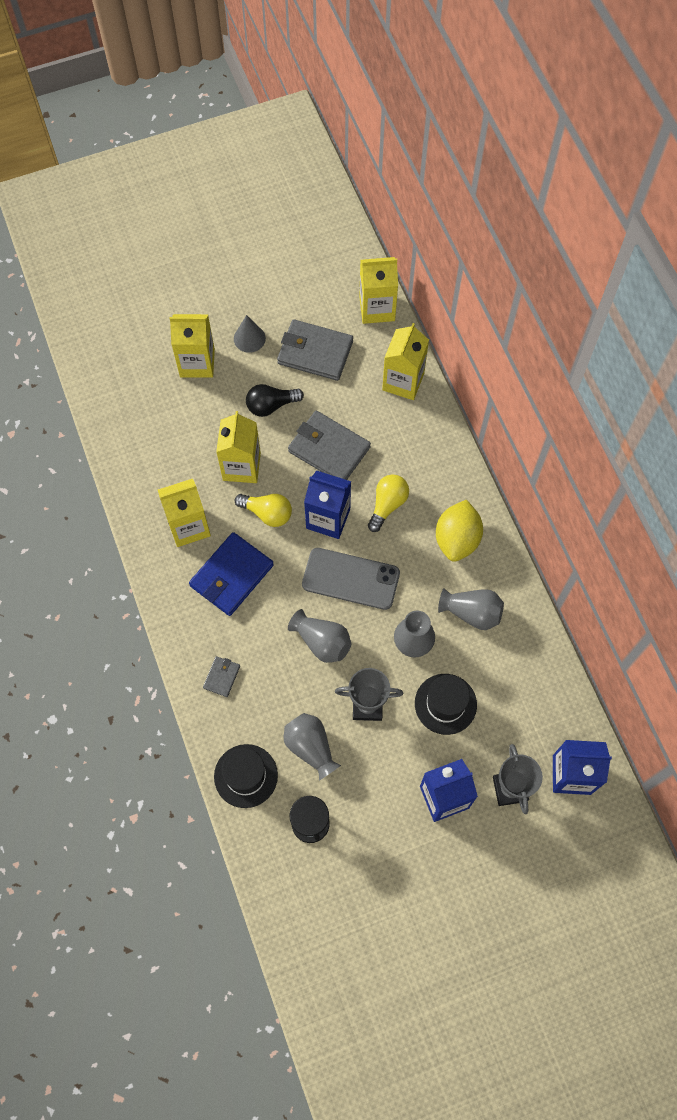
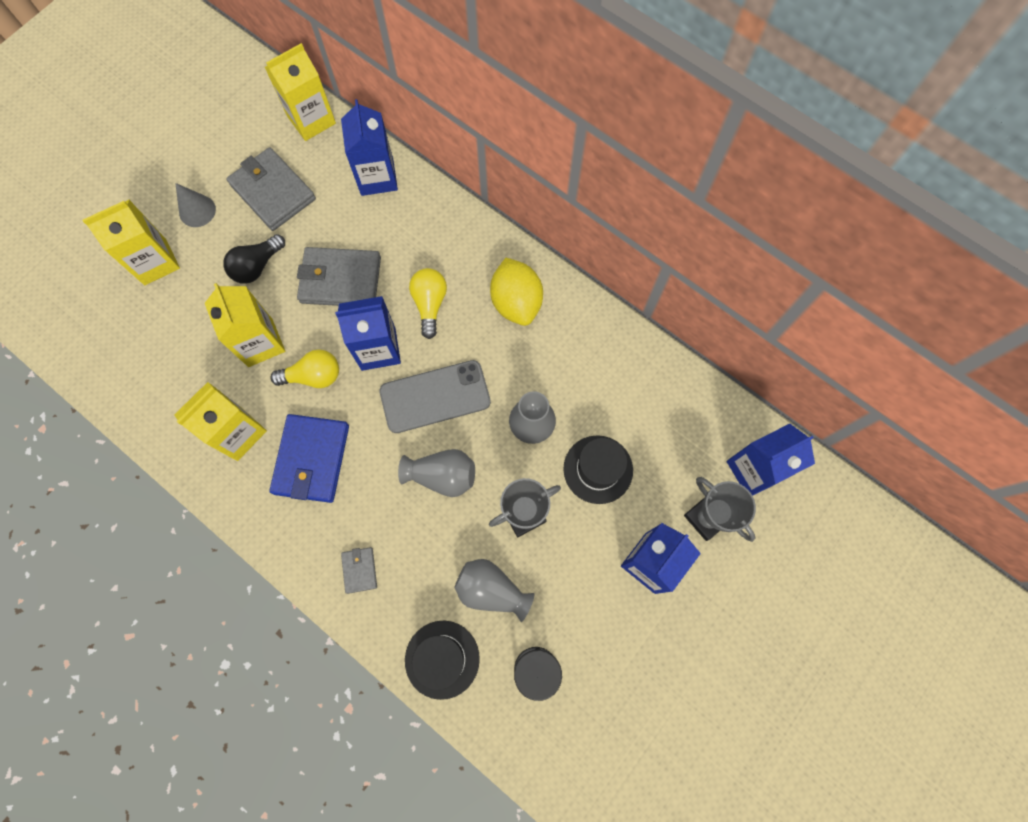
camera: 30 degrees left, 5 degrees up
grey wallet [277,319,353,381] -> grey wallet turned 60 degrees clockwise [226,147,316,231]
yellow carton [382,323,429,400] -> blue carton [341,99,398,196]
grey vase [438,588,504,630] -> none

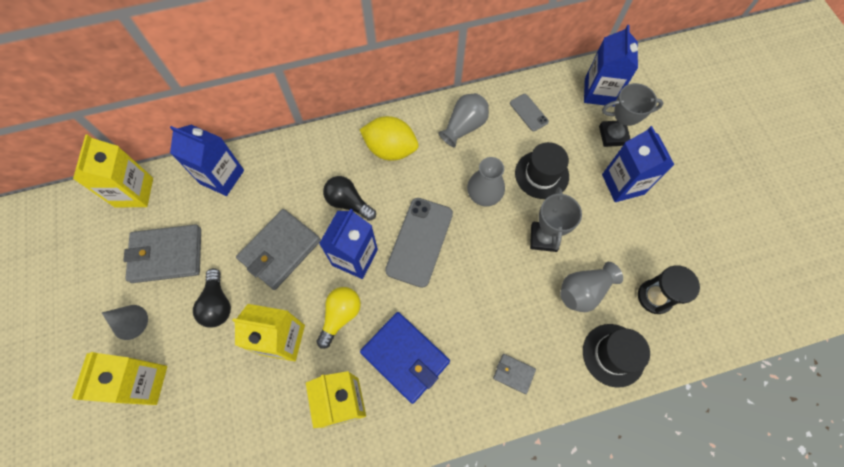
camera: 55 degrees left, 5 degrees down
grey vase [398,449,475,497] -> grey vase moved to [439,93,489,147]
yellow light bulb [409,268,447,339] -> black light bulb [323,176,376,221]
none -> grey phone [510,94,549,131]

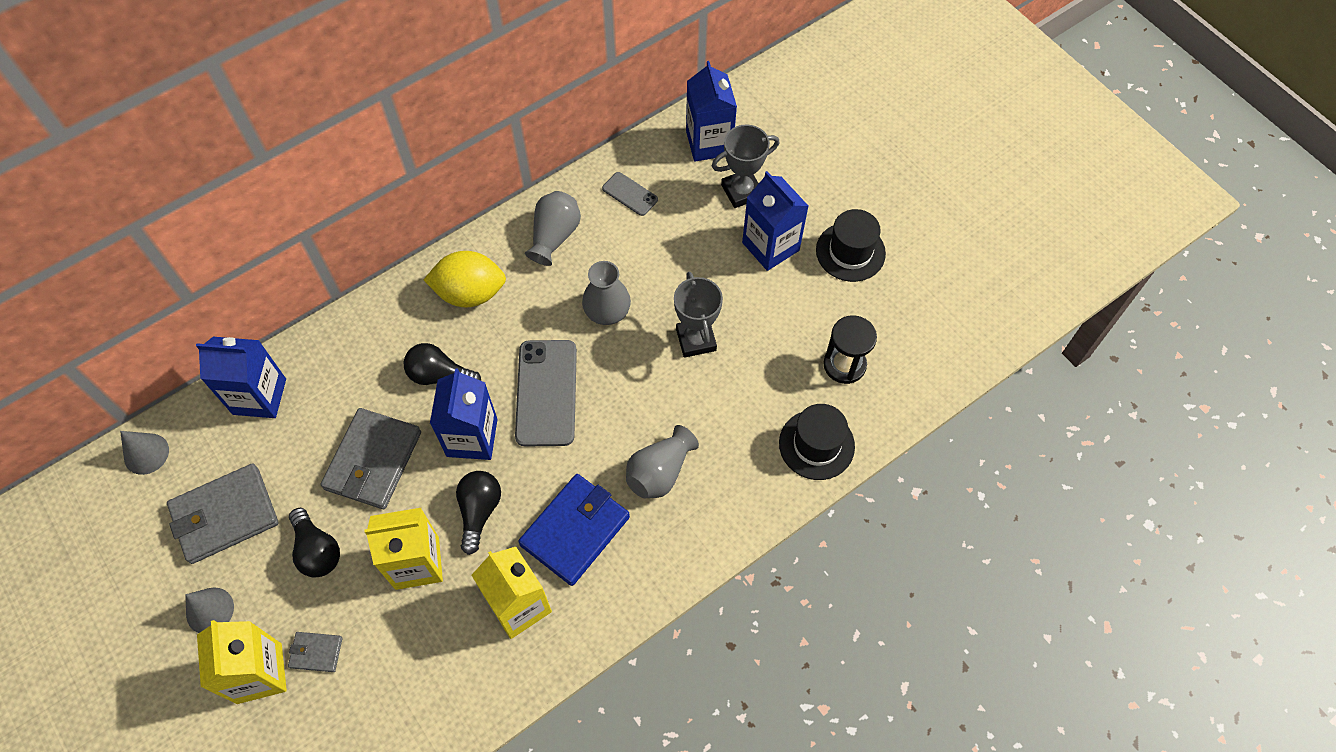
camera: 20 degrees left, 5 degrees down
yellow carton [73,134,153,207] -> grey cone [120,431,169,475]
yellow light bulb [316,287,361,349] -> black light bulb [456,471,501,555]
blue wallet [360,312,450,404] -> blue wallet turned 75 degrees counterclockwise [518,474,630,586]
grey wallet [493,354,536,394] -> grey wallet moved to [288,632,342,672]
black hat [515,142,569,199] -> black hat moved to [816,209,886,282]
grey vase [560,262,623,312] -> grey vase moved to [626,425,699,498]

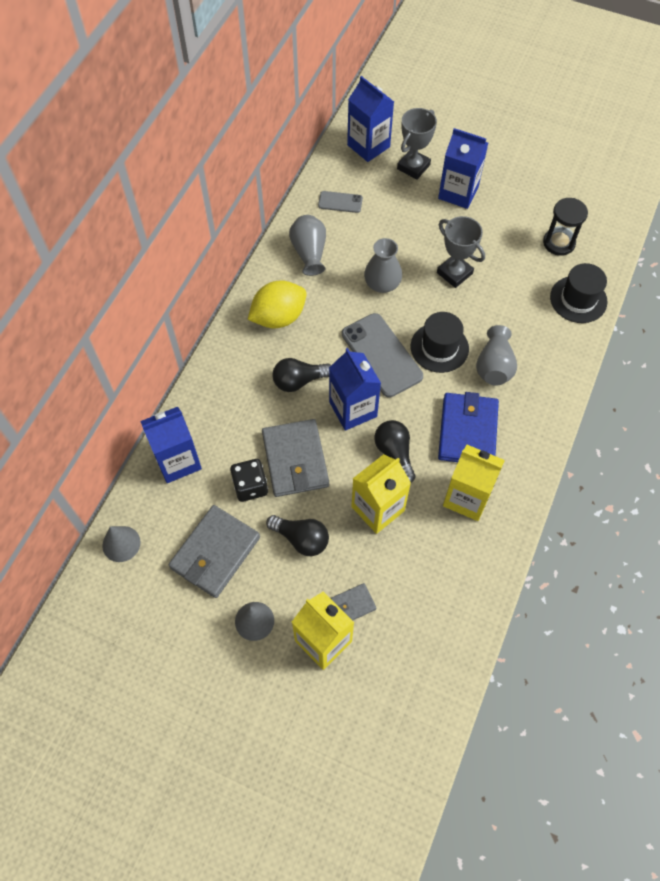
camera: 30 degrees left, 0 degrees up
black hat [816,209,886,282] -> black hat moved to [411,312,469,373]
none -> black dice [230,459,268,502]

